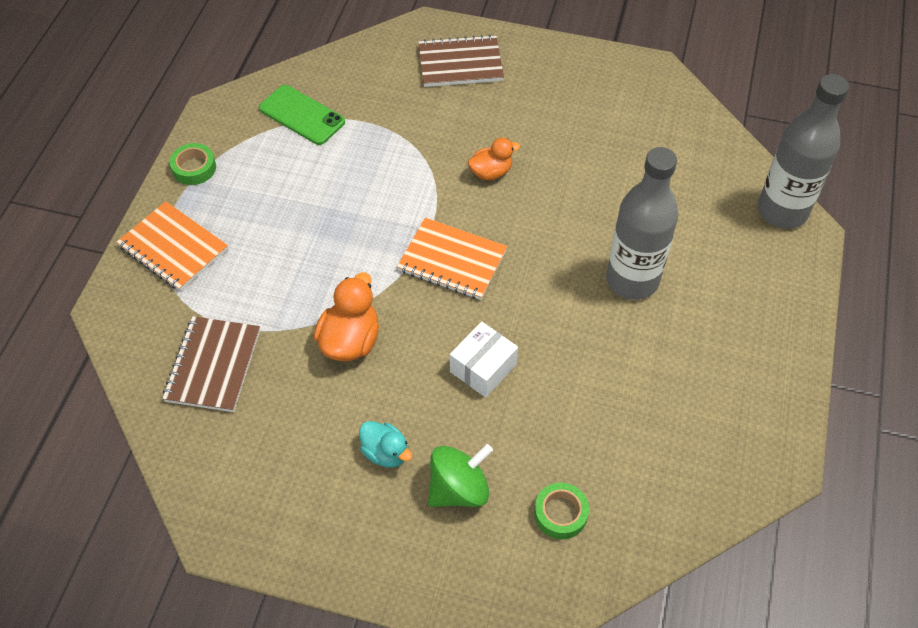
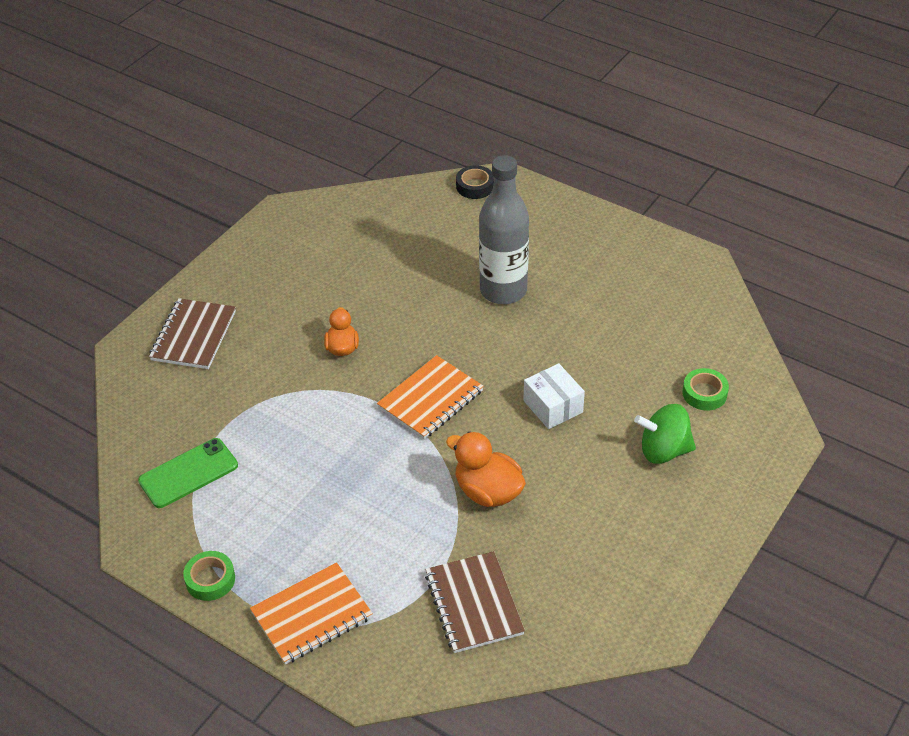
camera: 70 degrees left, 10 degrees down
brown notebook [162,316,260,412] -> brown notebook turned 45 degrees clockwise [425,551,525,653]
turquoise duck [359,421,412,468] -> none
green spinning top [428,444,493,507] -> green spinning top turned 75 degrees counterclockwise [634,404,696,464]
grey bottle [758,74,849,229] -> black tape [456,165,494,199]

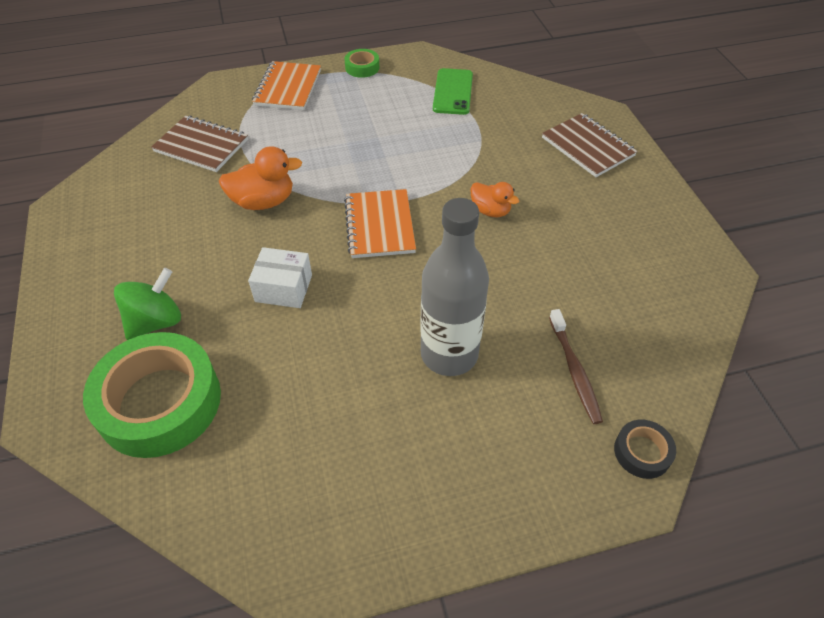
camera: 130 degrees right, 5 degrees up
green tape [682,368,729,411] -> green tape [83,332,221,458], size x2.27
none -> brown toothbrush [549,309,603,424]

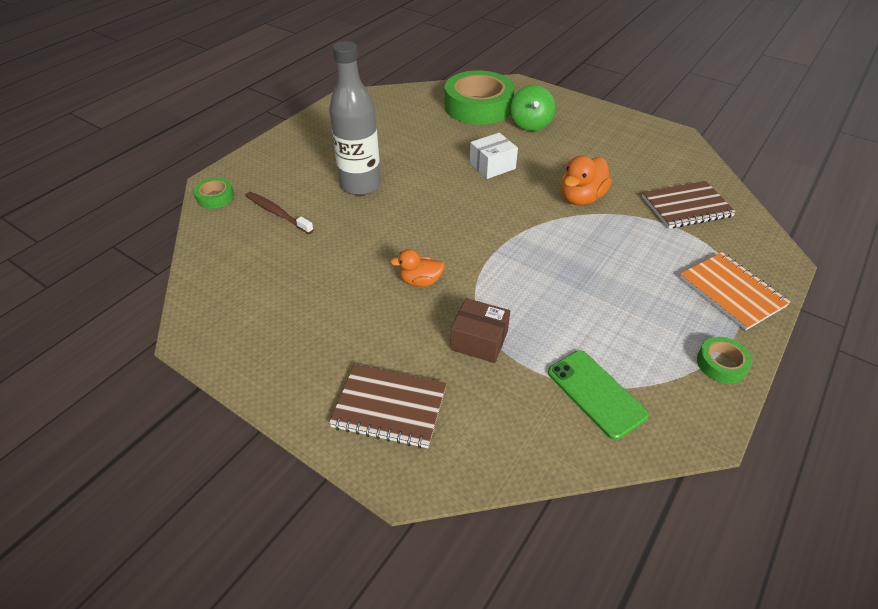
camera: 140 degrees right, 5 degrees down
orange notebook [344,189,416,258] -> none
black tape [614,420,676,479] -> green tape [194,177,234,209]
none -> brown box [450,298,510,363]

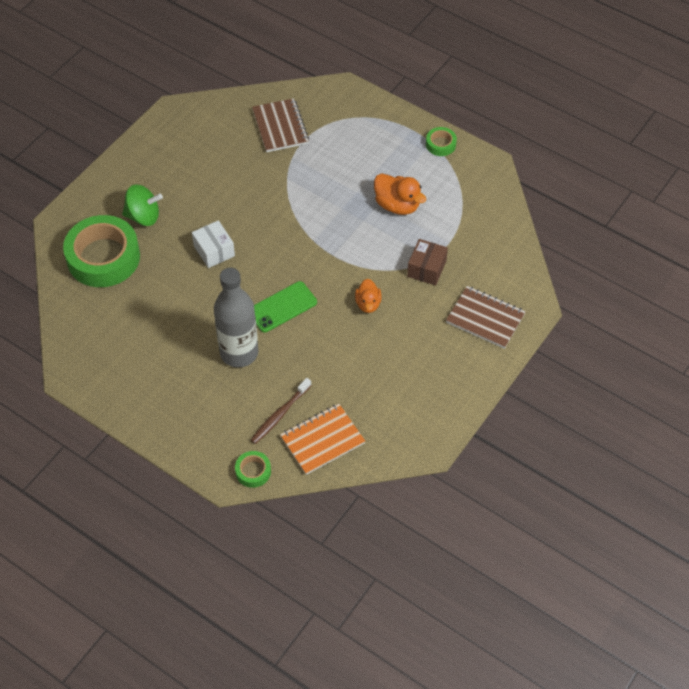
camera: 90 degrees left, 10 degrees up
brown notebook [329,364,447,449] -> brown notebook turned 75 degrees counterclockwise [446,286,526,349]
green phone [548,350,649,440] -> green phone moved to [254,281,317,332]
orange duck [561,156,612,205] -> orange duck moved to [374,174,426,215]
orange notebook [679,252,791,331] -> orange notebook moved to [280,404,365,475]

